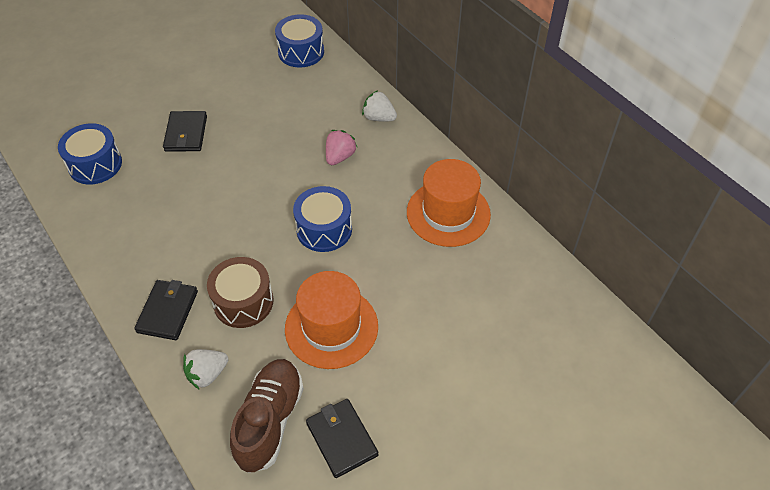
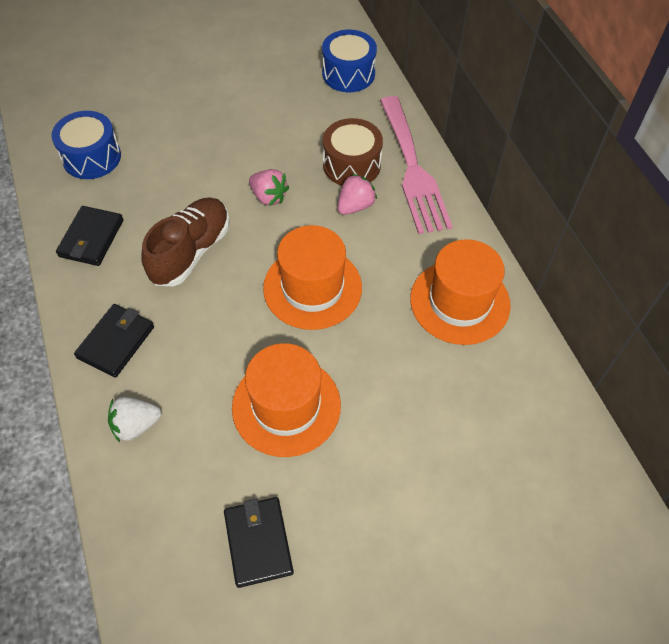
camera: 15 degrees right, 5 degrees up
black wallet [163,111,207,152] -> black wallet moved to [56,206,124,266]
brown drum [207,257,273,328] -> brown drum moved to [323,118,383,186]
brown shoe [230,359,304,473] -> brown shoe moved to [141,197,230,286]
blue drum [293,186,352,252] -> orange hat [263,225,362,330]
white strawberry [362,90,397,122] -> pink fork [380,96,453,234]
none -> pink strawberry [249,169,289,206]

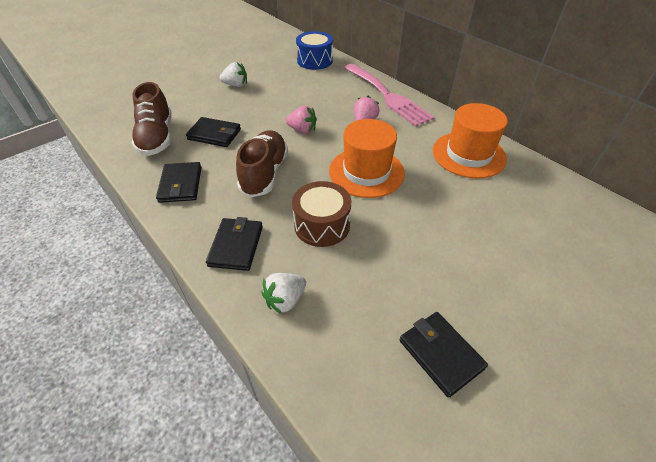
camera: 20 degrees left, 10 degrees down
blue drum [51,111,121,179] -> brown shoe [132,82,172,156]
orange hat [232,343,341,457] -> none
brown drum [323,118,383,186] -> brown drum moved to [292,181,351,247]
none -> black wallet [186,117,241,147]
none -> white strawberry [220,62,247,87]

